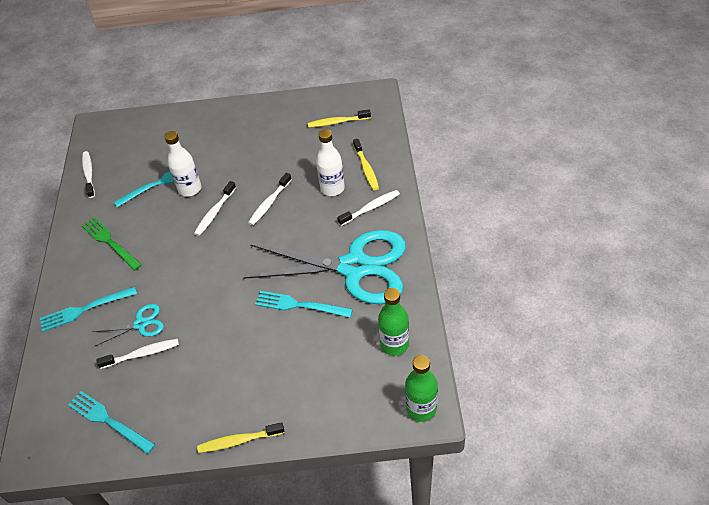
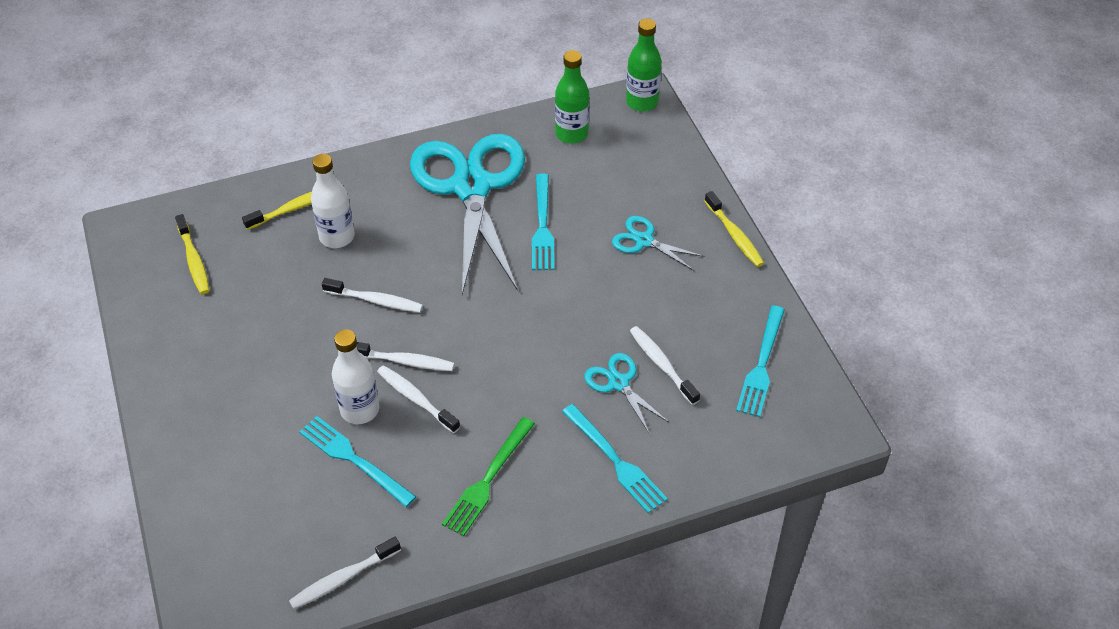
camera: 110 degrees left, 0 degrees up
white toothbrush [337,190,400,226] -> white toothbrush moved to [377,365,460,433]
none -> turquoise scissors [612,216,704,271]

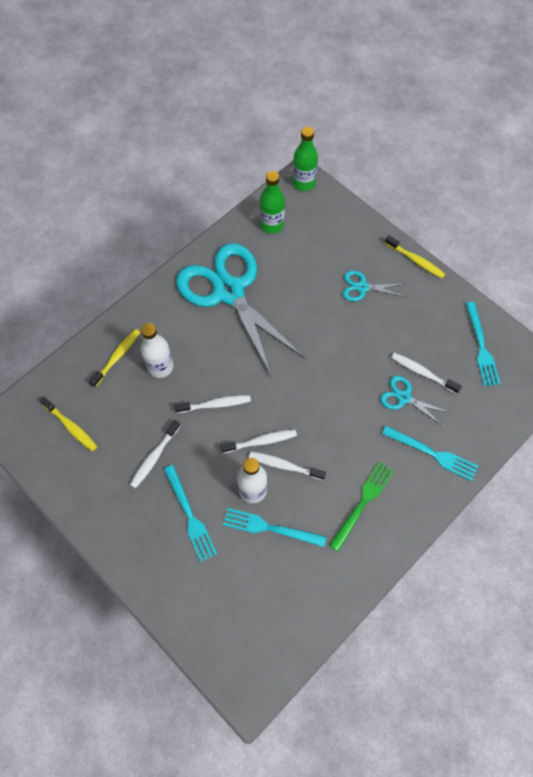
camera: 25 degrees left, 15 degrees up
white toothbrush [289,537,401,609] -> white toothbrush moved to [130,420,180,488]
green fork [442,417,535,536] -> green fork turned 150 degrees counterclockwise [329,462,394,552]
turquoise fork [532,174,554,270] -> turquoise fork moved to [164,465,217,562]

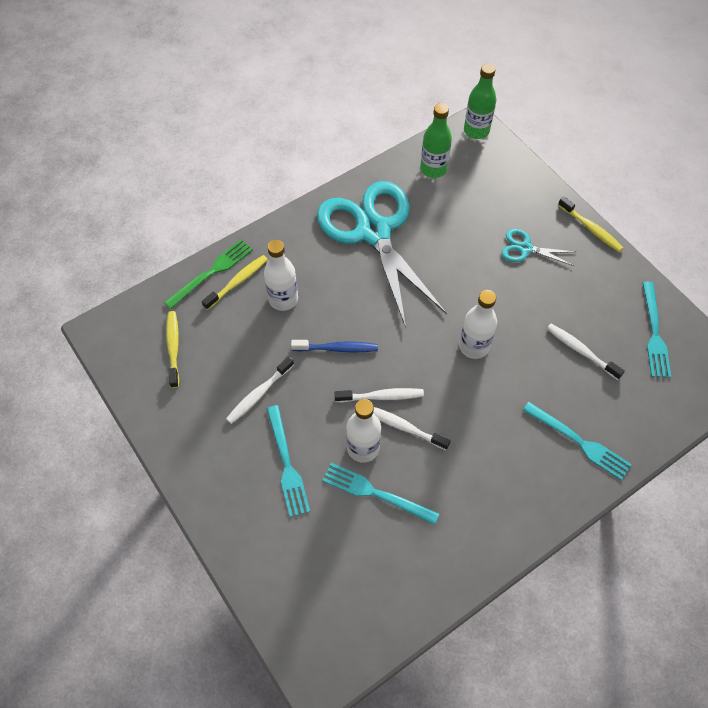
camera: 10 degrees right, 5 degrees down
yellow toothbrush [40,397,98,451] -> yellow toothbrush turned 150 degrees counterclockwise [166,311,179,388]
white toothbrush [175,395,251,413] -> blue toothbrush [291,340,378,352]
green fork [329,462,394,552] -> green fork moved to [164,239,253,309]
turquoise scissors [380,376,448,426] -> none
none -> white bottle [459,290,497,359]

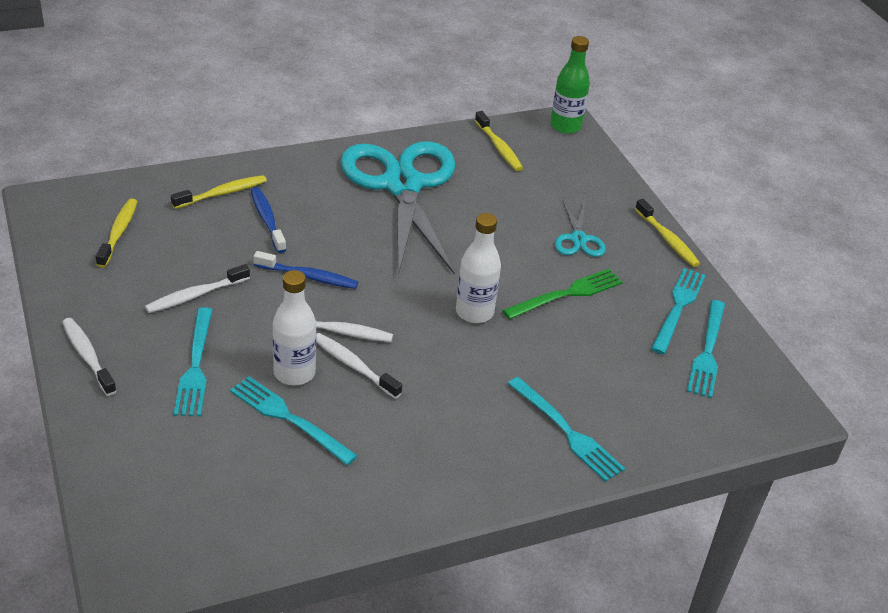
camera: 10 degrees right, 20 degrees down
green fork [164,239,253,309] -> green fork moved to [502,269,623,319]
white bottle [264,240,298,311] -> blue toothbrush [251,187,286,253]
green bottle [420,103,452,178] -> yellow toothbrush [475,111,523,171]
turquoise scissors [501,229,576,266] -> turquoise scissors turned 120 degrees counterclockwise [555,201,606,257]
white toothbrush [547,324,625,380] -> white toothbrush moved to [62,318,117,396]
none -> turquoise fork [651,268,706,354]

